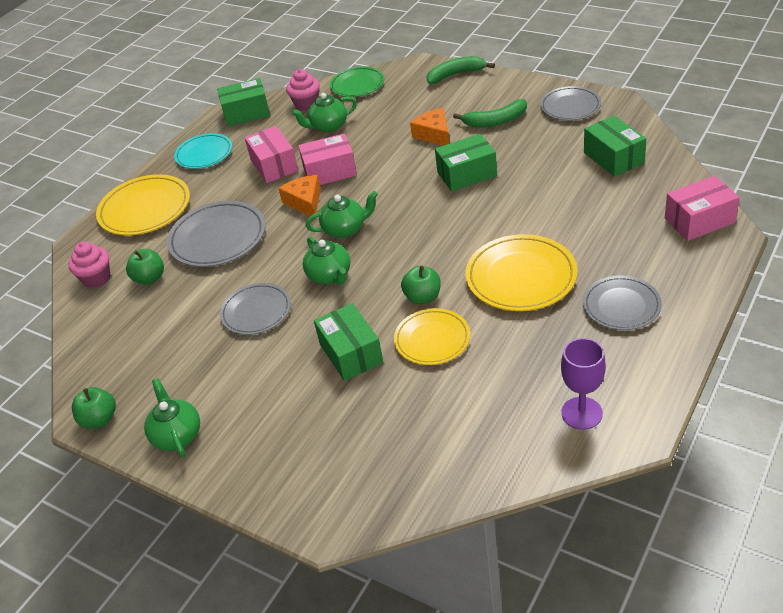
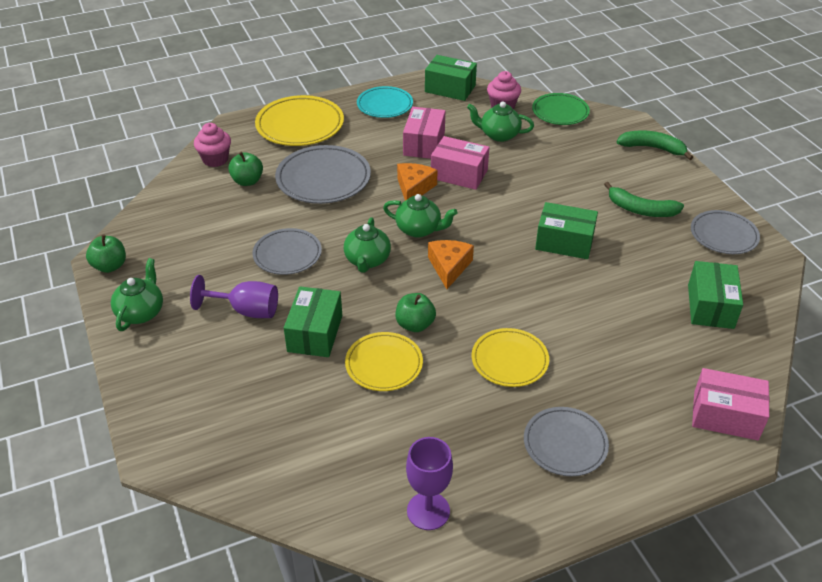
camera: 30 degrees right, 0 degrees up
orange cheese [410,108,450,146] -> orange cheese moved to [428,240,474,289]
yellow plate [465,234,578,311] -> yellow plate [472,328,549,387], size x0.66
none -> purple goblet [190,275,278,318]

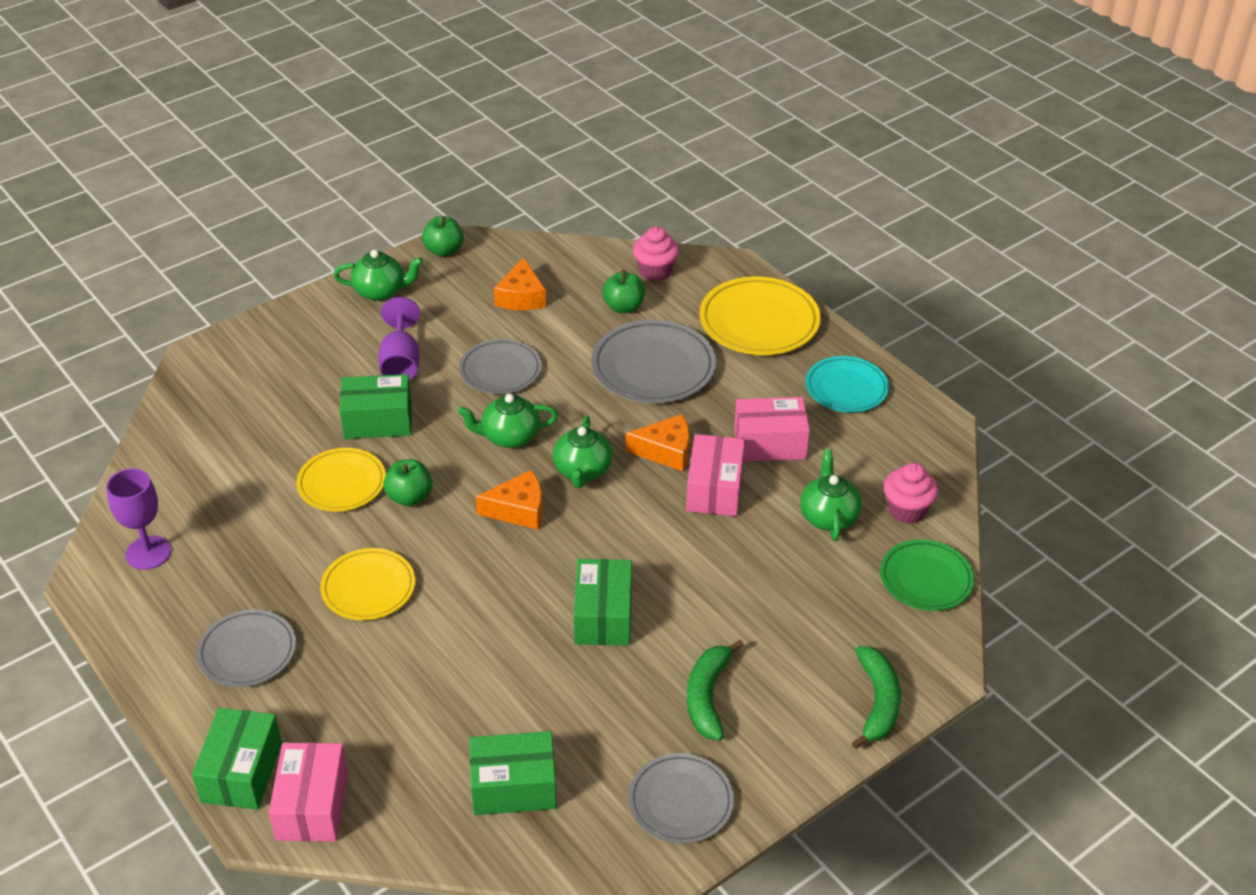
camera: 75 degrees right, 0 degrees up
green box [425,55,477,101] -> green box moved to [192,708,282,810]
none -> orange cheese [494,257,546,310]

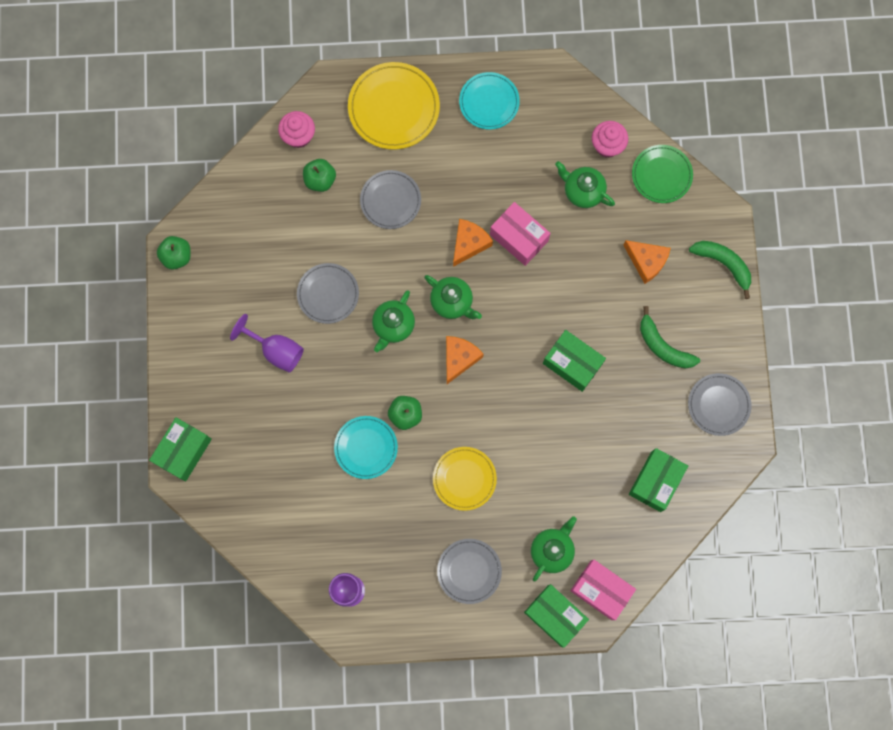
camera: 55 degrees left, 35 degrees up
yellow plate [296,448,386,512] -> turquoise plate [334,416,398,479]
green teapot [334,250,423,301] -> green teapot moved to [531,516,577,582]
green box [339,374,412,439] -> green box moved to [149,417,212,481]
orange cheese [494,257,546,310] -> orange cheese moved to [623,240,671,284]
grey plate [591,320,716,403] -> grey plate [360,170,421,229], size x0.66
pink box [734,397,810,462] -> none

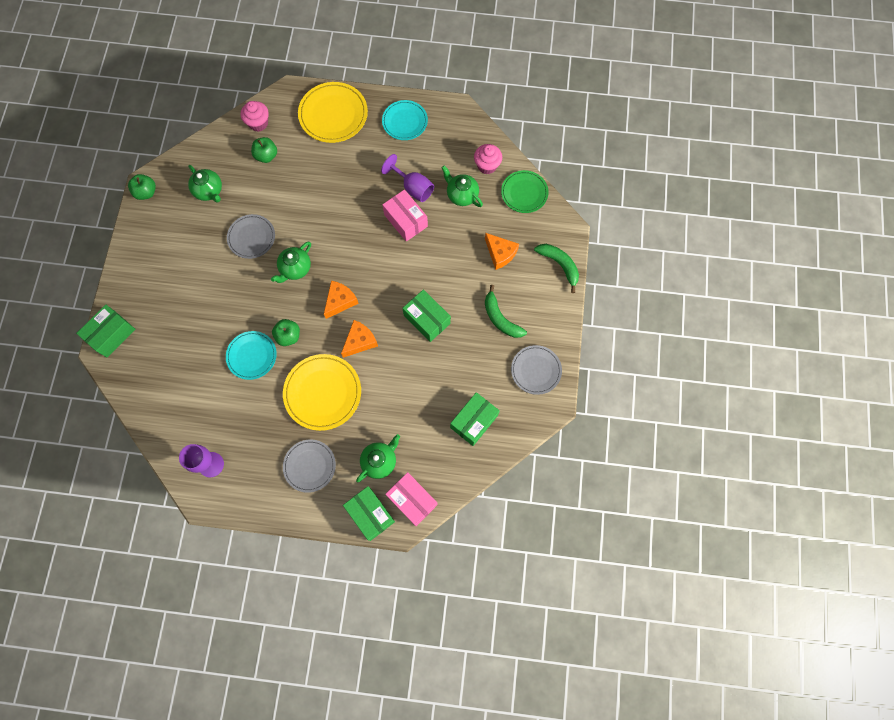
camera: 10 degrees right, 5 degrees down
purple goblet [230,314,304,372] -> purple goblet moved to [381,154,434,202]
grey plate [360,170,421,229] -> none
green teapot [424,275,482,319] -> green teapot moved to [188,165,222,202]
yellow plate [433,447,497,511] -> yellow plate [283,354,361,431], size x1.52
orange cheese [453,219,493,267] -> orange cheese moved to [341,320,378,358]

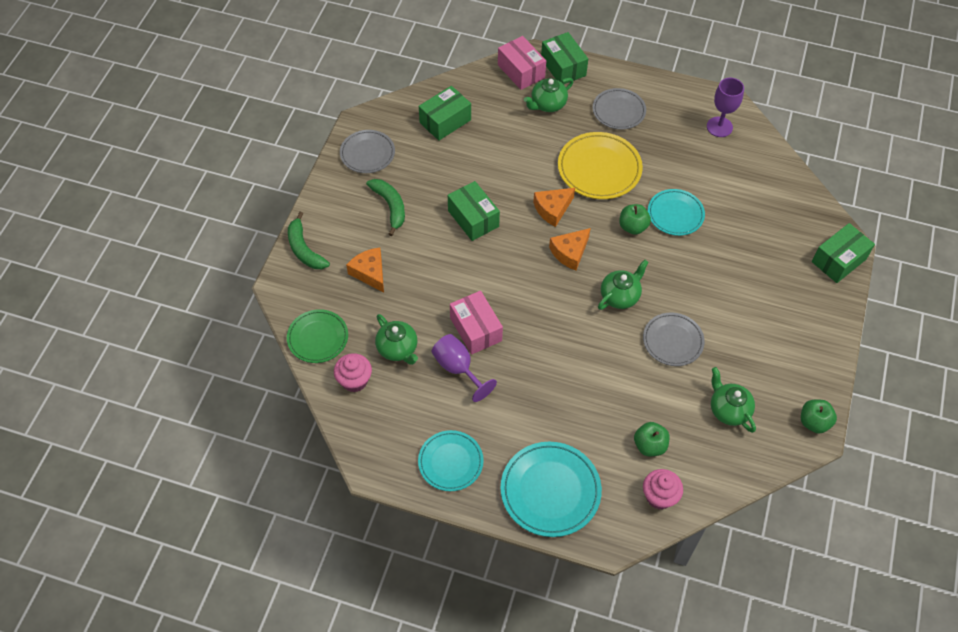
camera: 170 degrees left, 15 degrees down
yellow plate [298,82,368,143] -> turquoise plate [500,442,602,537]

